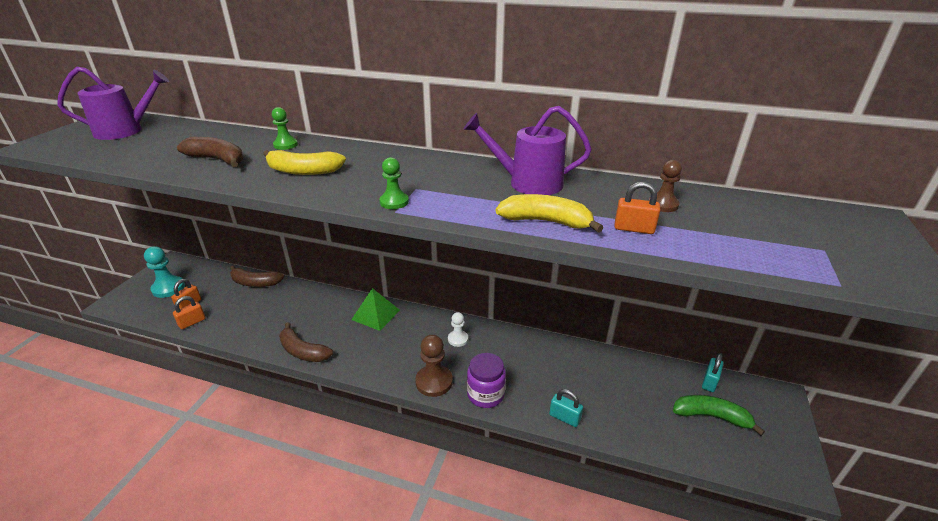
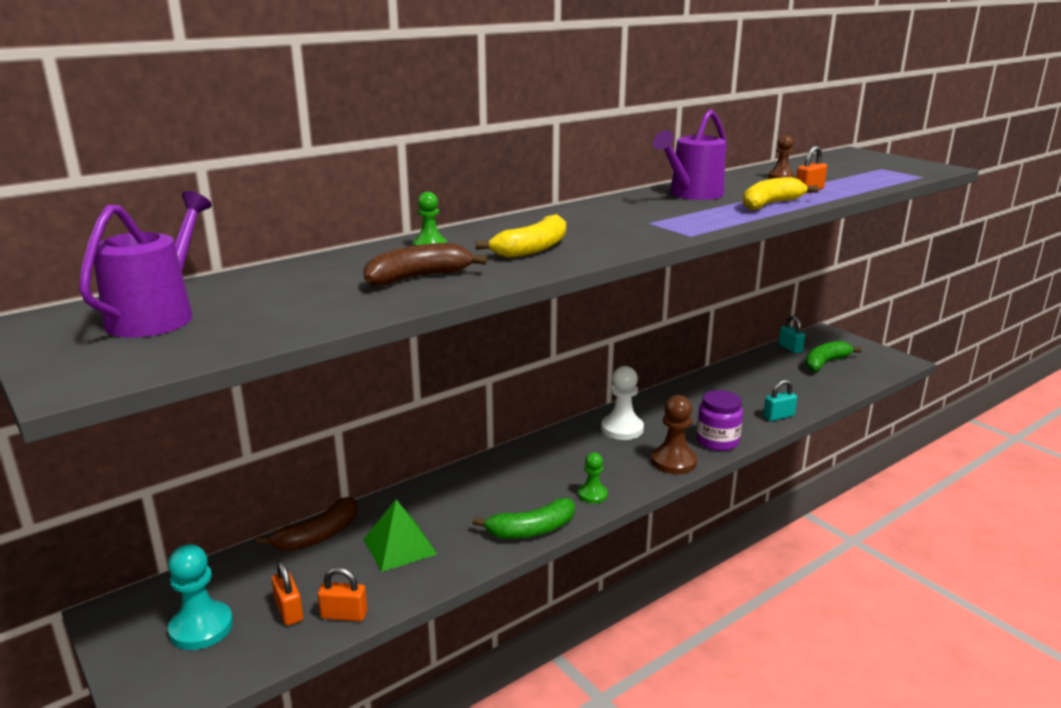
camera: 55 degrees left, 10 degrees down
orange padlock [173,296,206,329] -> orange padlock turned 75 degrees counterclockwise [318,567,368,621]
brown banana [279,322,333,362] -> green banana [473,498,575,539]
green pyramid [351,288,400,331] -> green pyramid moved to [363,499,437,572]
green pawn [379,157,409,209] -> green pawn moved to [578,452,608,504]
white pawn [448,312,468,347] -> white pawn [601,366,644,440], size x1.64

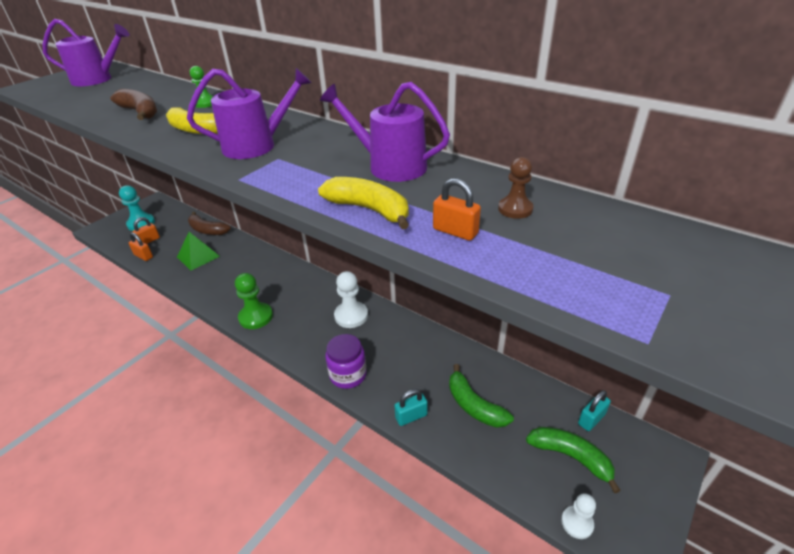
camera: 75 degrees right, 15 degrees up
orange padlock [318,567,368,621] -> orange padlock turned 45 degrees counterclockwise [129,232,153,261]
green banana [473,498,575,539] -> green banana moved to [449,364,514,428]
green pawn [578,452,608,504] -> green pawn [235,273,273,329], size x1.64
brown pawn [651,395,697,474] -> none
turquoise padlock [763,379,797,421] -> turquoise padlock turned 75 degrees counterclockwise [394,389,428,426]
none -> purple watering can [187,68,312,159]
none -> white pawn [561,493,596,539]

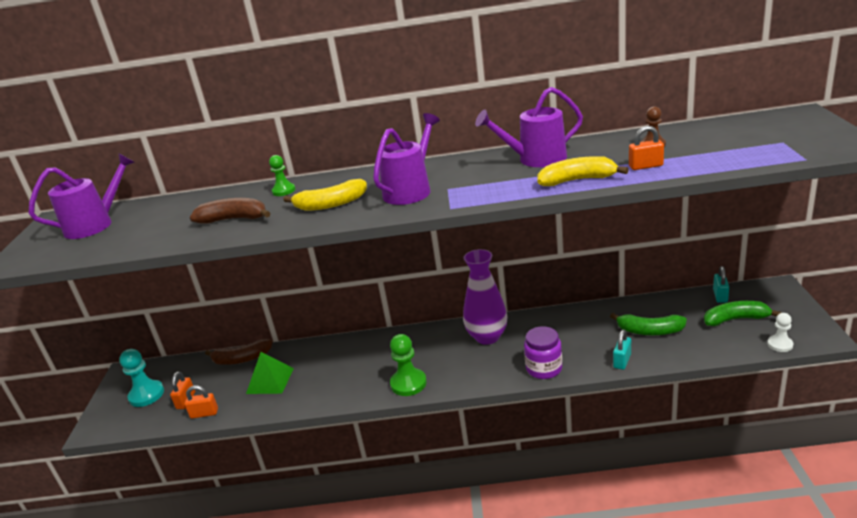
camera: 35 degrees left, 10 degrees down
white pawn [334,271,368,328] -> purple vase [463,249,508,345]

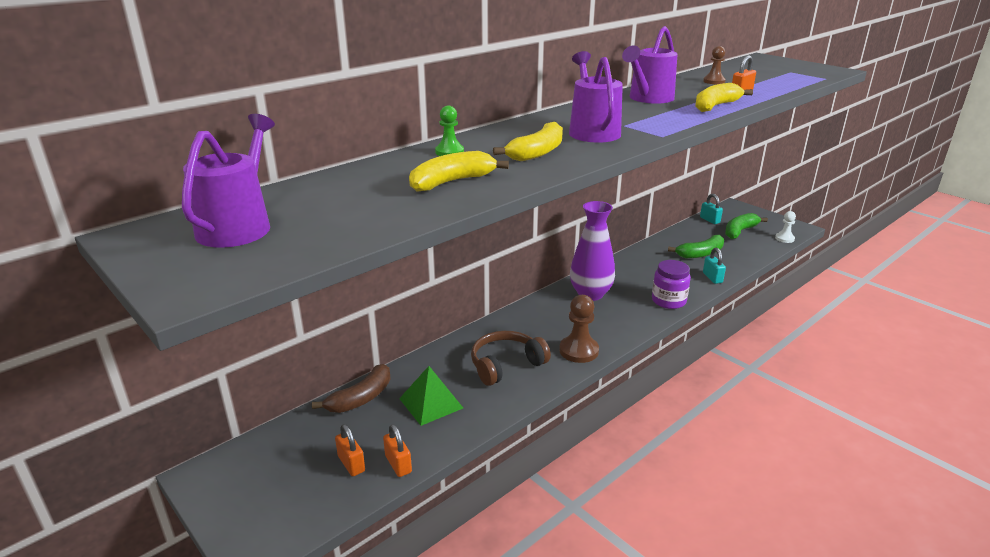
camera: 45 degrees left, 0 degrees up
turquoise pawn [119,349,164,407] -> none
orange padlock [184,386,218,419] -> orange padlock turned 75 degrees counterclockwise [383,424,412,477]
brown banana [190,198,270,224] -> yellow banana [409,151,509,192]
green pawn [390,334,427,396] -> brown pawn [559,295,599,363]
none -> brown headphones [471,331,551,386]

